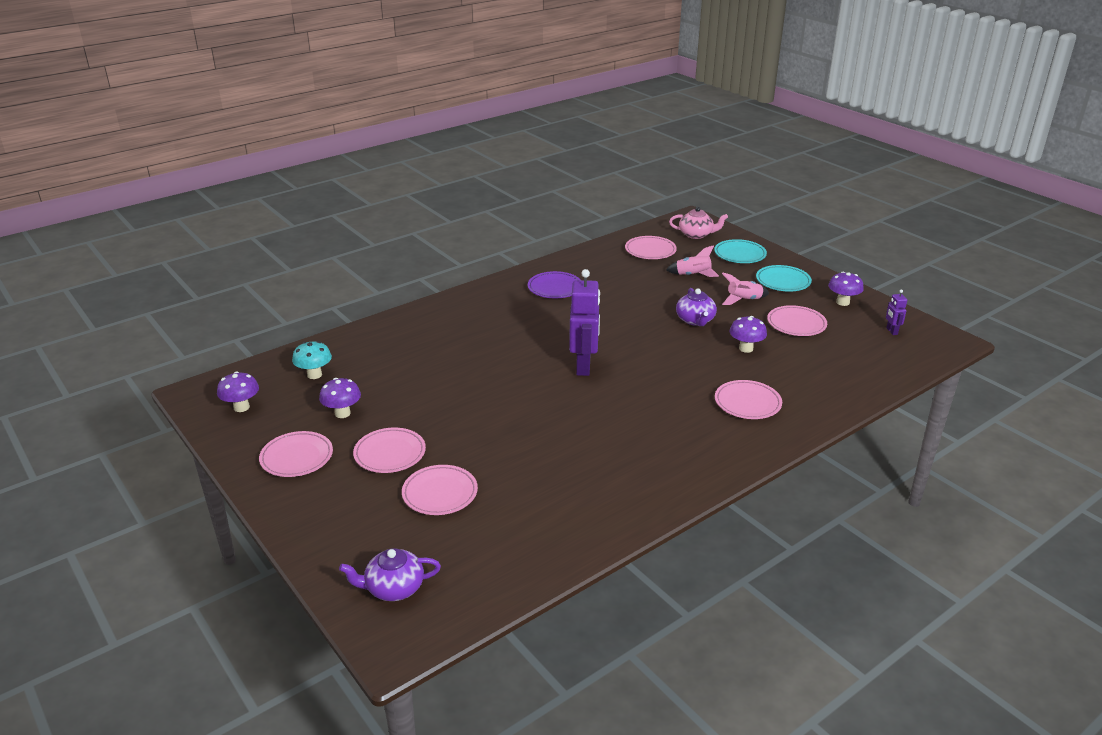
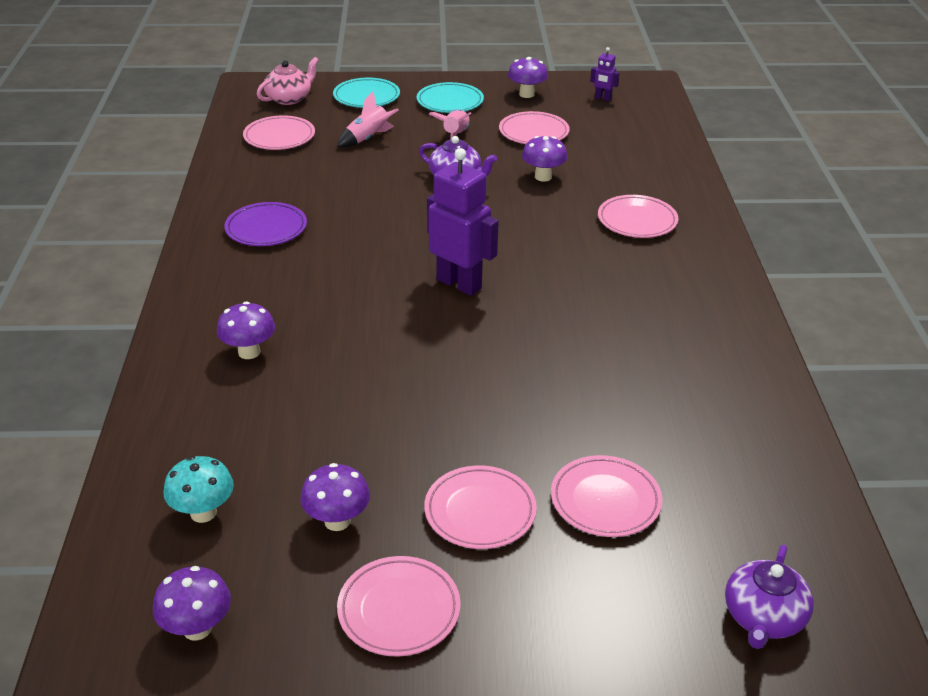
camera: 55 degrees left, 5 degrees up
none -> purple mushroom [217,301,275,359]

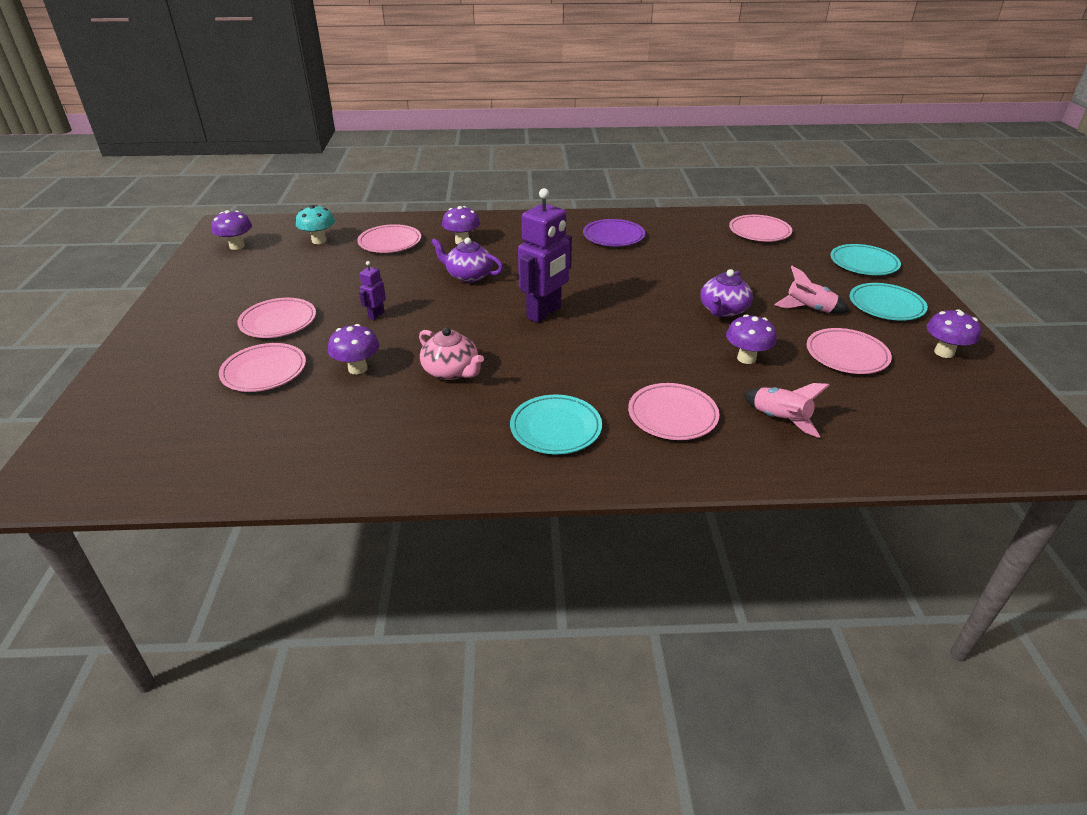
camera: 90 degrees right, 0 degrees up
pink teapot [257,57,319,105] -> pink teapot moved to [419,327,484,380]
purple mushroom [300,463,370,531] -> purple mushroom moved to [328,324,379,375]
pink rocket [337,92,399,147] -> pink rocket moved to [743,383,830,438]
pink plate [337,556,461,657] -> pink plate moved to [357,224,421,253]
purple robot [590,47,620,101] -> purple robot moved to [359,261,386,320]
purple teapot [725,544,814,649] -> purple teapot moved to [431,237,503,282]
none -> turquoise plate [510,395,602,455]

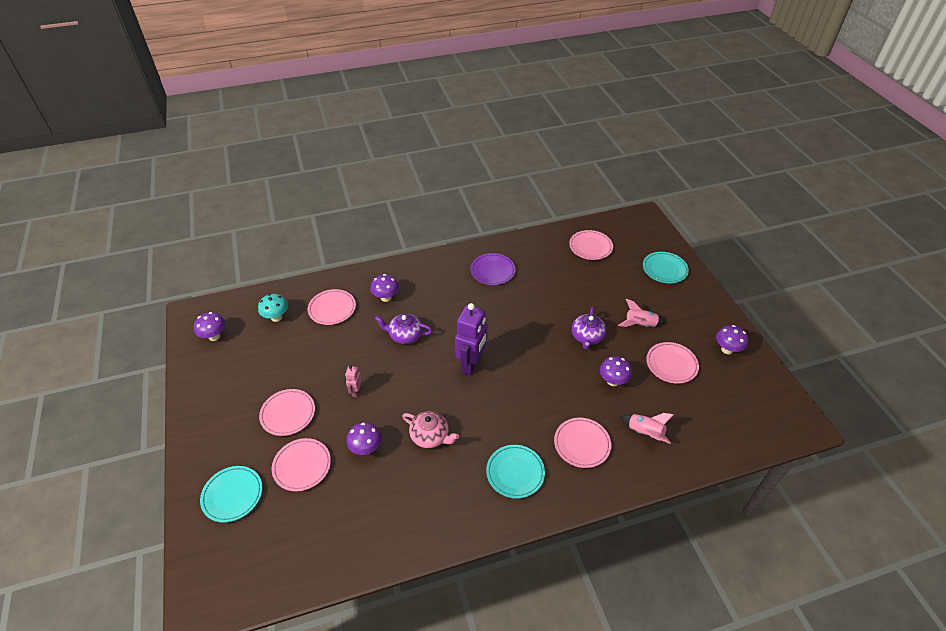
camera: 15 degrees left, 10 degrees up
purple robot [359,261,386,320] -> pink robot [345,365,362,397]
turquoise plate [850,283,928,321] -> turquoise plate moved to [200,466,262,523]

